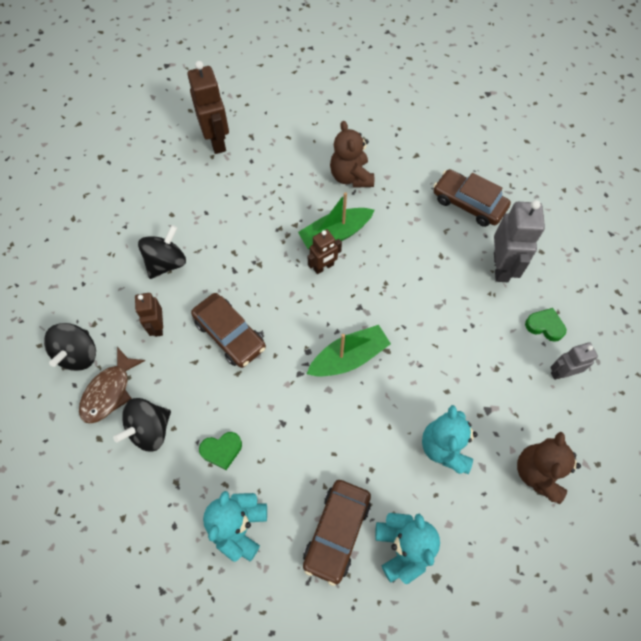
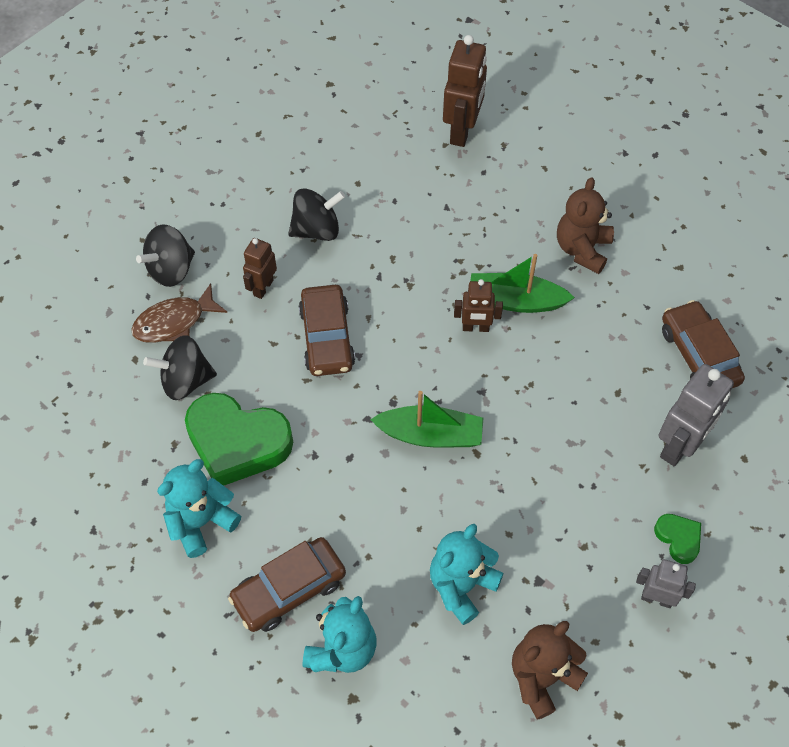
camera: 35 degrees right, 5 degrees down
green heart [199,432,242,470] -> green heart [185,393,293,486], size x2.17

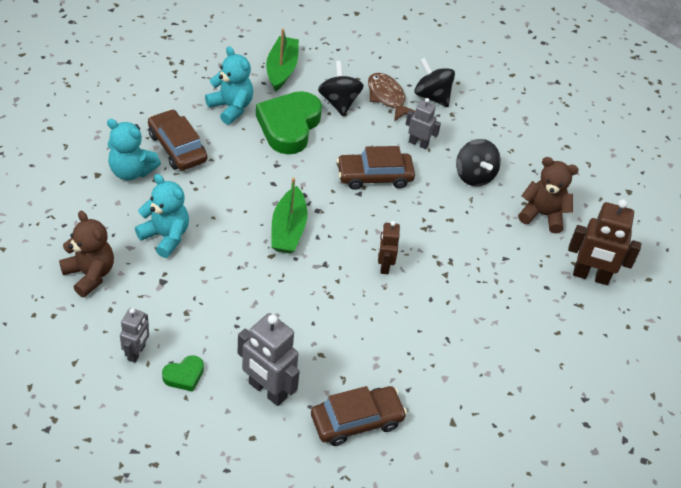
camera: 85 degrees right, 10 degrees down
brown robot [243,238,277,299] -> grey robot [405,98,441,149]
green boat [470,254,575,313] -> green boat moved to [266,28,299,91]
brown teddy bear [557,177,614,274] -> brown teddy bear moved to [518,157,579,234]

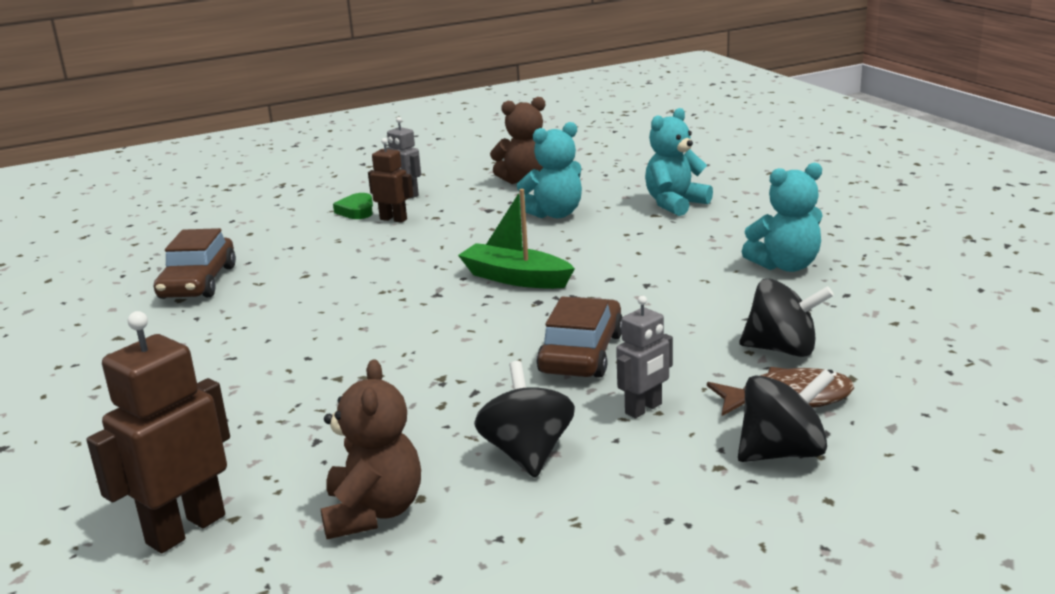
camera: 120 degrees right, 25 degrees down
brown car [148,109,207,171] -> none
grey robot [238,313,300,406] -> none
green heart [256,91,322,154] -> none
green boat [266,28,299,91] -> none
brown robot [378,221,400,274] -> brown robot moved to [368,138,414,223]
black spinning top [456,139,501,187] -> black spinning top turned 75 degrees clockwise [474,361,575,478]
brown teddy bear [518,157,579,234] -> brown teddy bear turned 45 degrees counterclockwise [321,360,421,539]

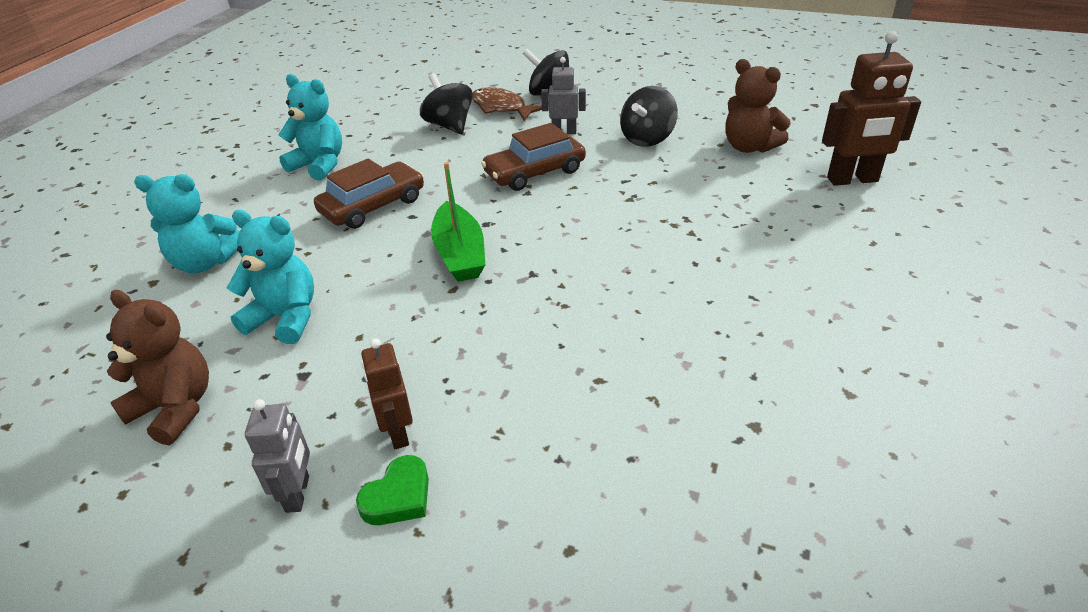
camera: 135 degrees left, 15 degrees up
brown car [154,228,236,299] -> brown car moved to [314,158,424,229]
brown teddy bear [321,360,421,539] -> brown teddy bear turned 90 degrees counterclockwise [726,59,791,153]

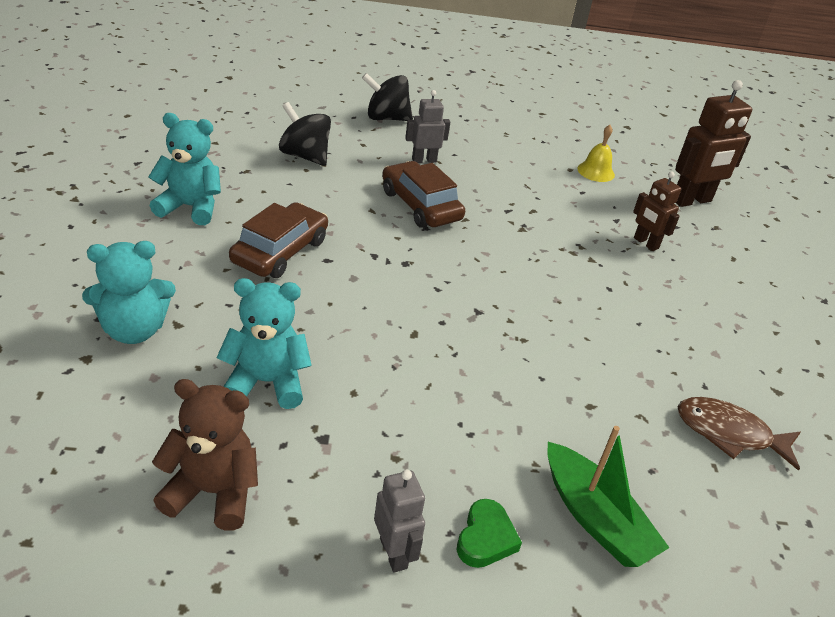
camera: 25 degrees left, 0 degrees up
brown robot [361,338,413,449] -> brown robot moved to [633,172,681,251]
green boat [431,162,485,282] -> green boat moved to [547,426,670,567]
brown fish [472,87,542,121] -> brown fish moved to [677,397,801,471]
brown car [481,123,586,191] -> brown car turned 105 degrees clockwise [382,161,465,228]
black spinning top [620,86,678,147] -> none
brown teddy bear [726,59,791,153] -> yellow bell [577,125,615,182]

